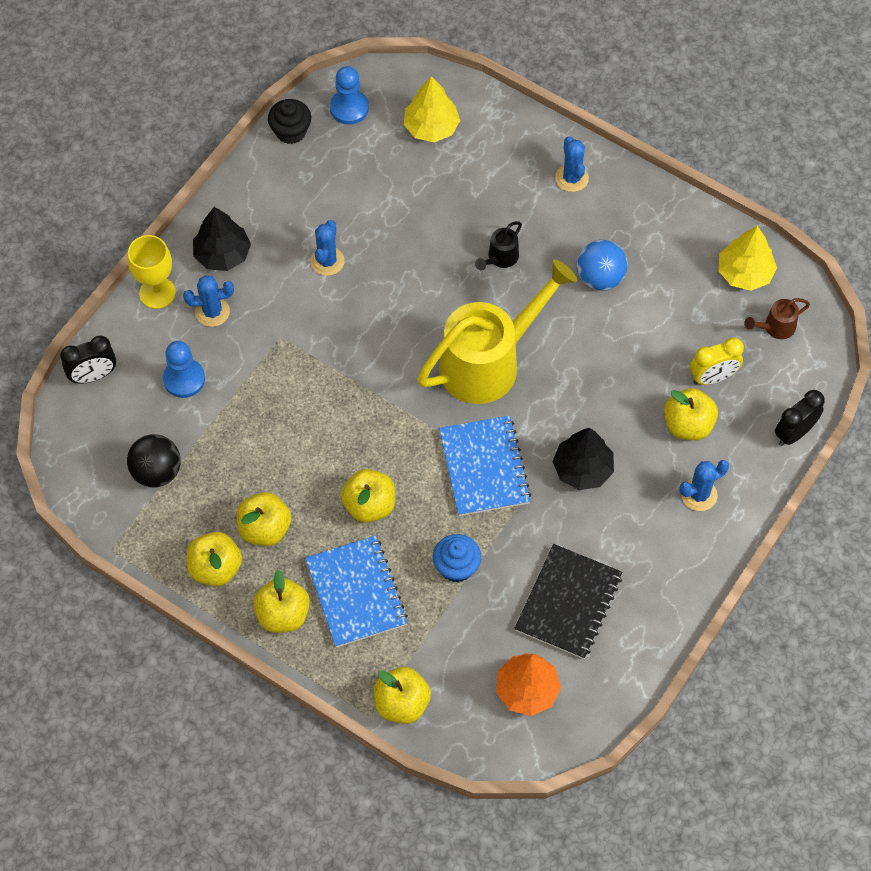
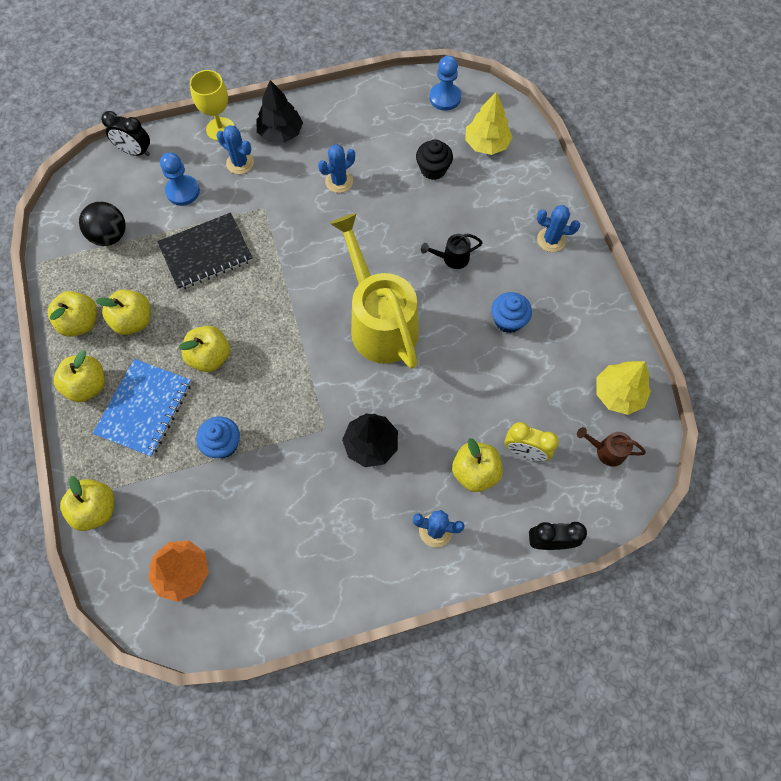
camera: 40 degrees right, 5 degrees up
black cupcake [268,99,311,144] -> black cupcake moved to [416,139,453,180]
yellow watering can [417,259,577,404] -> yellow watering can turned 120 degrees counterclockwise [330,213,419,369]
blue notebook [439,415,531,516] -> none
black notebook [514,544,622,659] -> black notebook moved to [157,212,253,290]
blue cactus [555,136,589,192] -> blue cactus turned 75 degrees clockwise [537,205,580,252]
blue ball [577,240,628,291] -> blue cupcake [491,292,532,333]

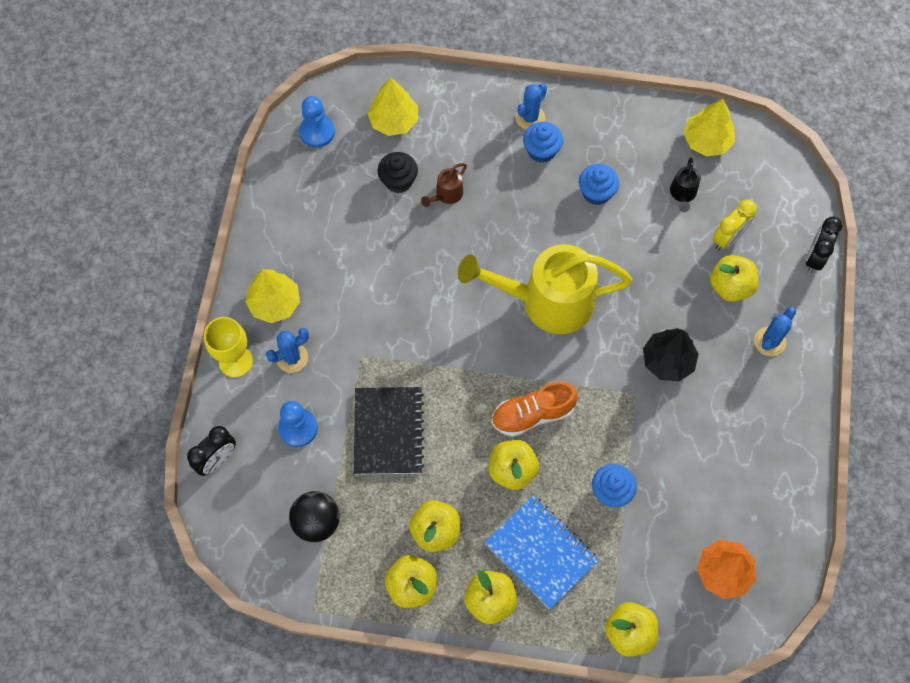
camera: 65 degrees left, 0 degrees up
black tree [256,80,303,143] -> yellow tree [245,269,300,323]
blue cactus [318,144,355,193] -> none
black watering can [421,234,483,269] -> black watering can moved to [670,157,701,212]
brown watering can [577,427,646,467] -> brown watering can moved to [421,163,467,207]
none -> orange shoe [492,382,578,437]
none -> blue cupcake [523,122,563,163]

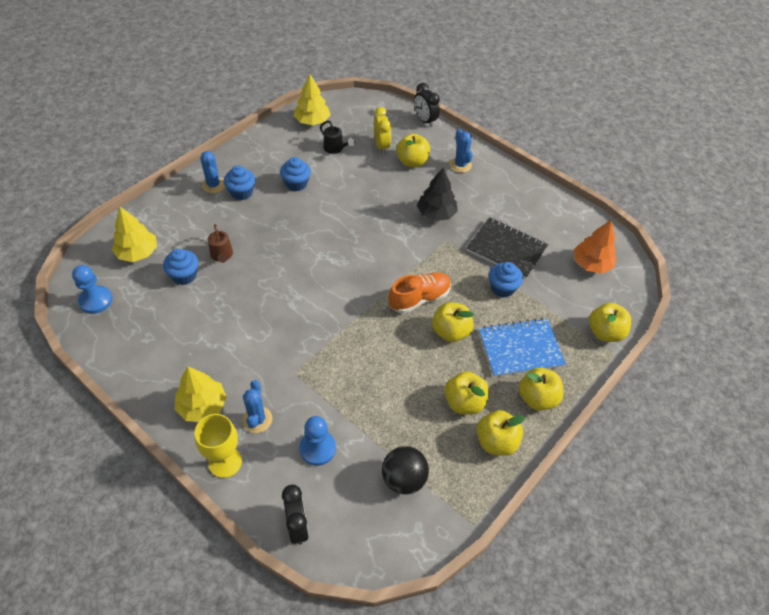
camera: 60 degrees left, 15 degrees down
black notebook [354,387,424,475] -> black notebook moved to [467,217,548,279]
black cupcake [378,152,418,193] -> blue cupcake [163,249,198,285]
yellow watering can [458,244,633,334] -> none
orange shoe [492,382,578,437] -> orange shoe turned 135 degrees counterclockwise [388,272,451,314]

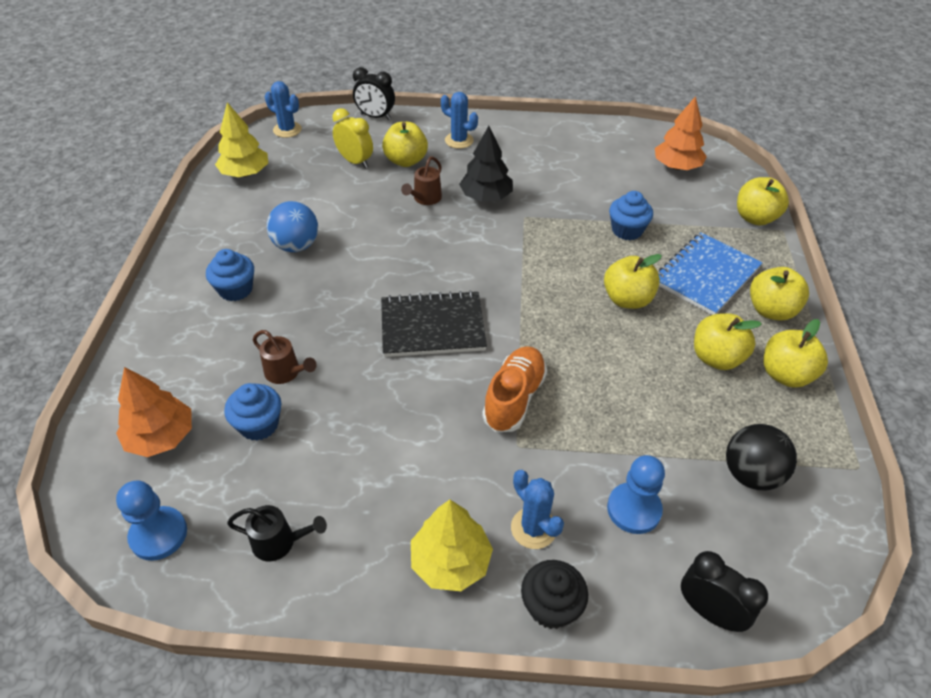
camera: 35 degrees left, 5 degrees down
yellow tree [112,207,157,262] -> orange tree [116,367,192,457]
yellow goblet [194,414,242,478] -> black cupcake [521,560,588,629]
blue cactus [200,151,225,193] -> blue cactus moved to [265,81,302,138]
blue cupcake [280,157,311,191] -> blue ball [267,201,318,252]
black watering can [320,120,355,154] -> black watering can moved to [227,505,327,561]
orange shoe [388,272,451,314] -> orange shoe moved to [482,346,547,433]
black notebook [467,217,548,279] -> black notebook moved to [381,290,487,357]
none -> brown watering can [401,157,442,205]

